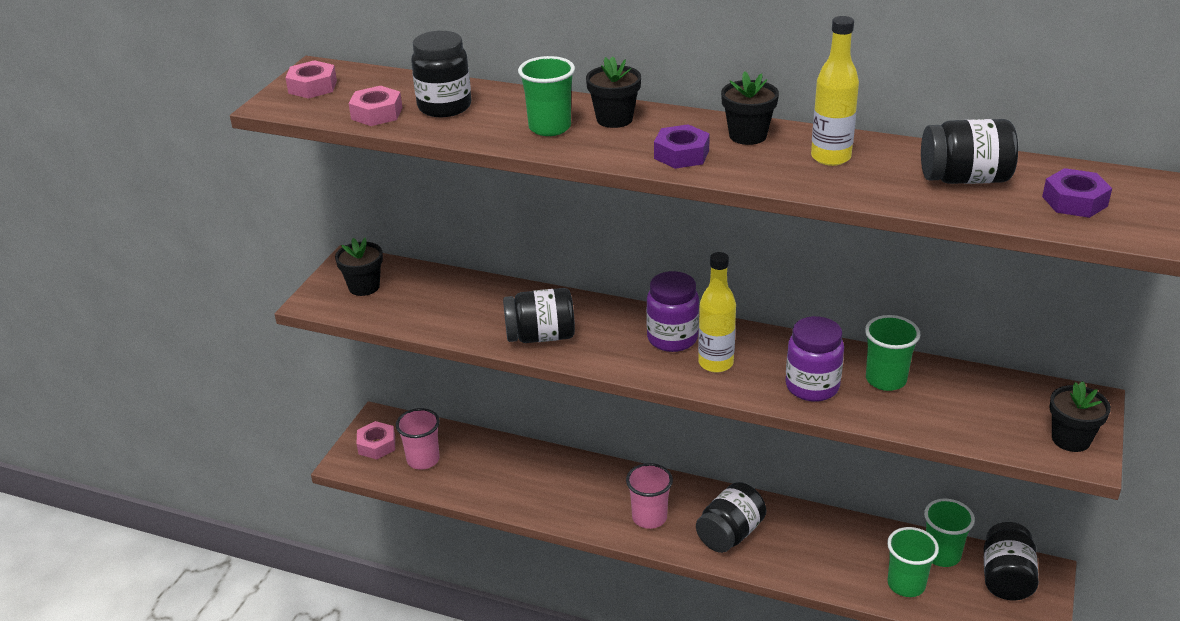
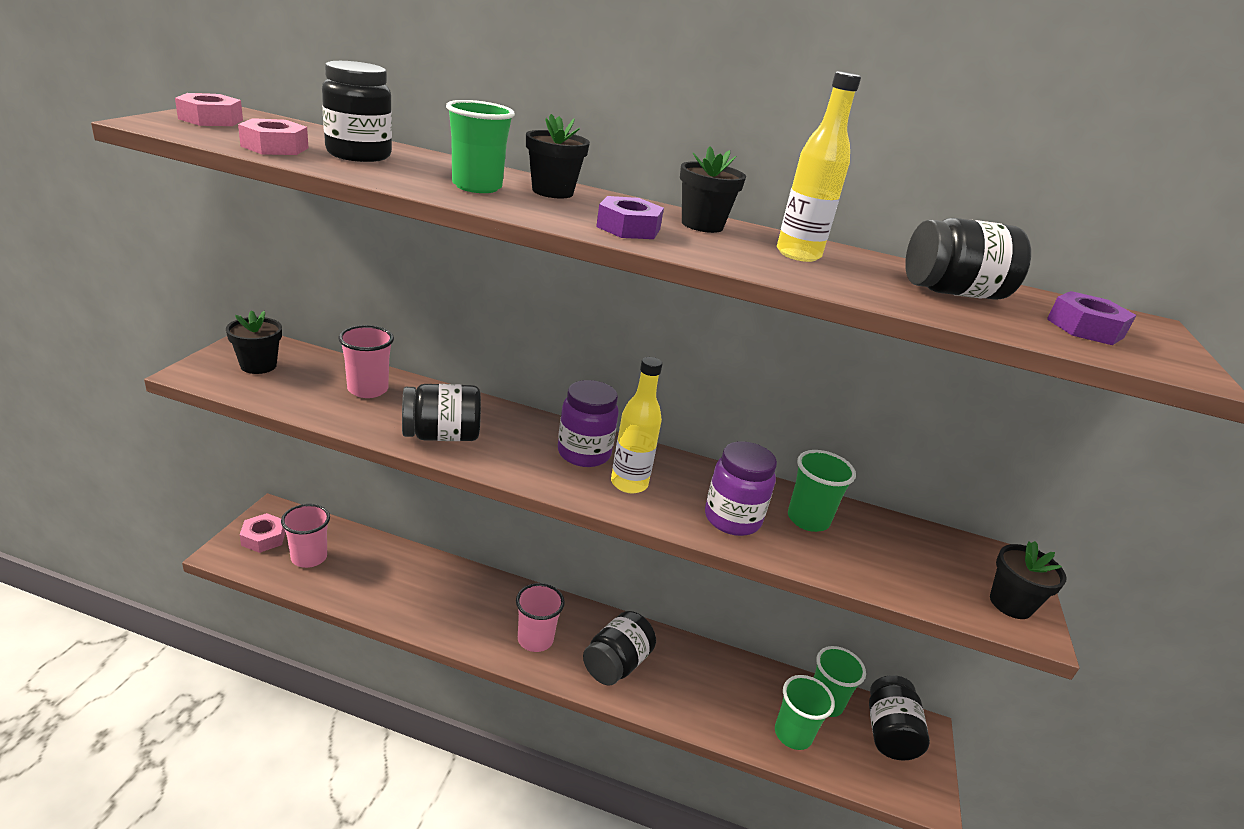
camera: 10 degrees left, 5 degrees down
none -> pink cup [338,325,394,398]

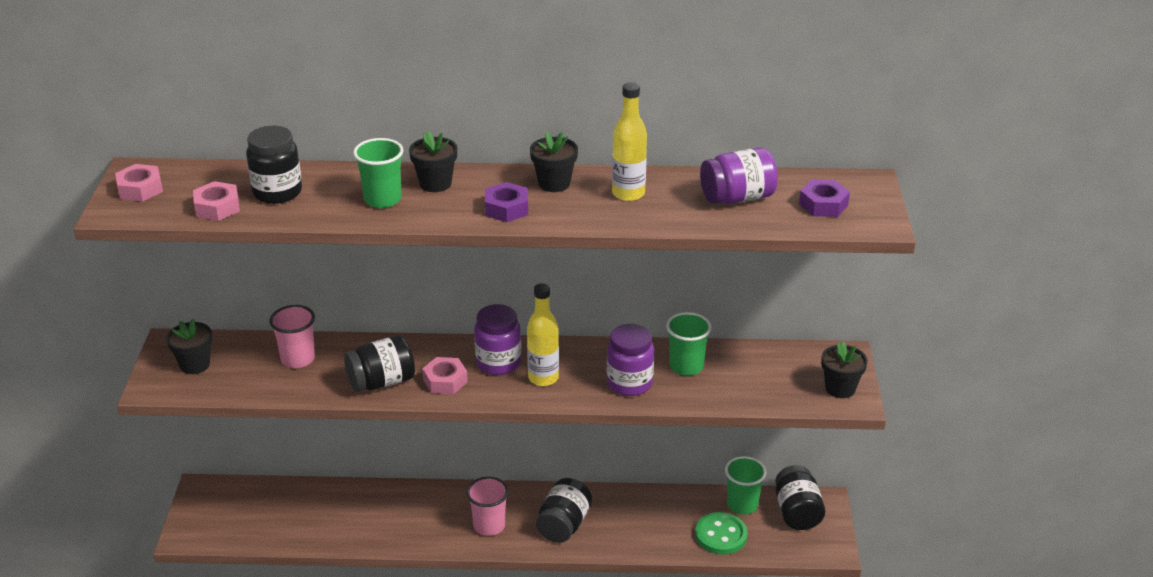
camera: 10 degrees left, 5 degrees up
pink nut [240,513,285,553] -> pink nut moved to [422,357,468,394]
pink cup [281,504,330,568] -> none
green cup [775,675,835,750] -> green button [695,512,748,555]
black jar [905,218,1031,300] -> purple jar [700,147,778,204]

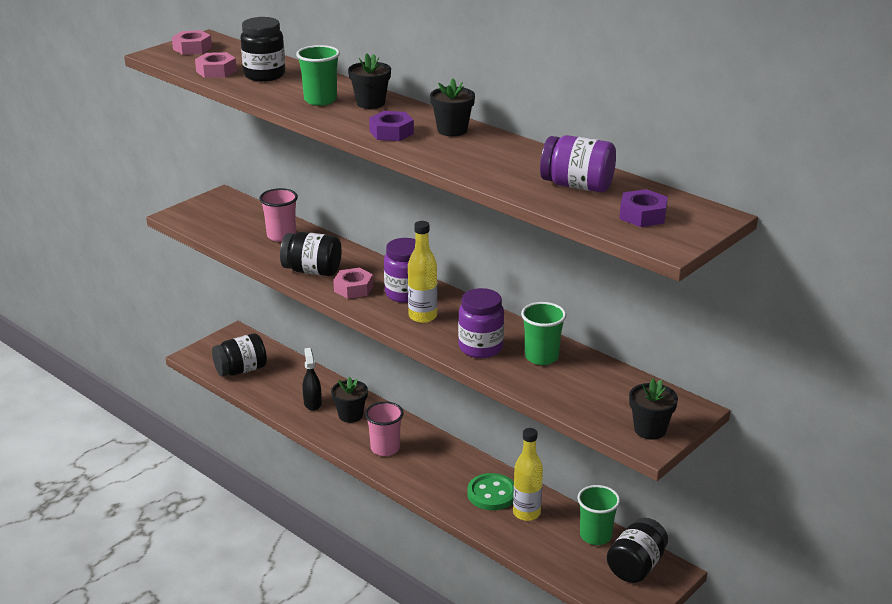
camera: 40 degrees right, 5 degrees down
black flower pot [166,319,213,374] -> black flower pot moved to [331,377,368,423]
black jar [536,478,592,543] -> black jar moved to [212,333,267,377]
yellow bottle [612,82,647,201] -> yellow bottle moved to [513,428,543,521]
green button [695,512,748,555] -> green button moved to [467,473,514,510]
none -> black spray bottle [302,348,322,411]

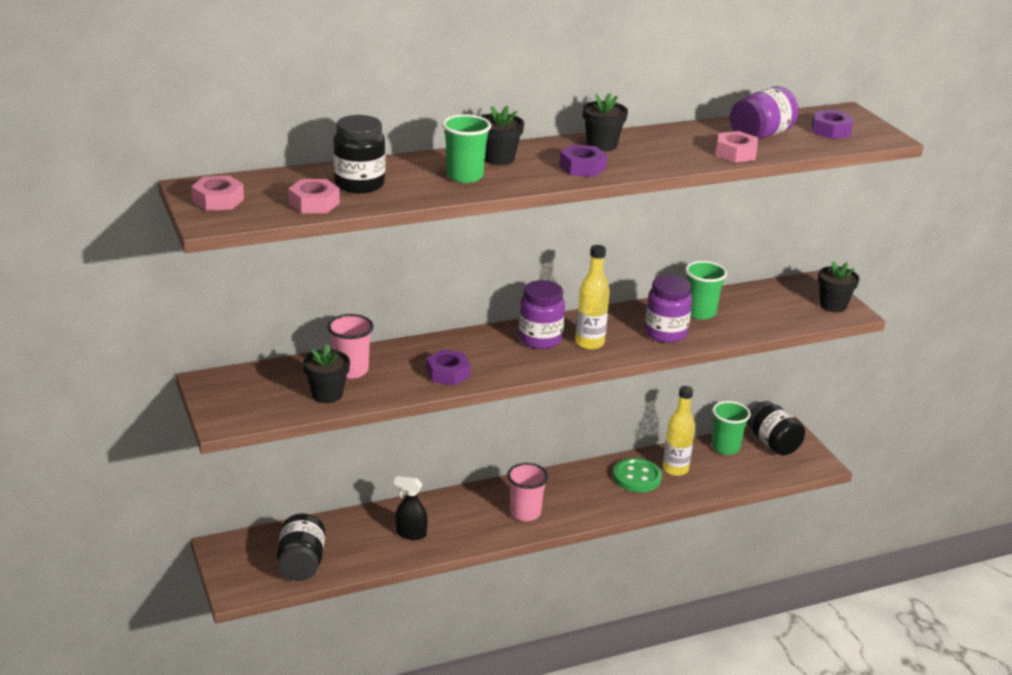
camera: 65 degrees left, 0 degrees up
black jar [280,232,342,276] -> purple nut [427,349,470,385]
black flower pot [331,377,368,423] -> black flower pot moved to [303,344,350,403]
pink nut [333,268,373,299] -> pink nut moved to [716,131,758,162]

